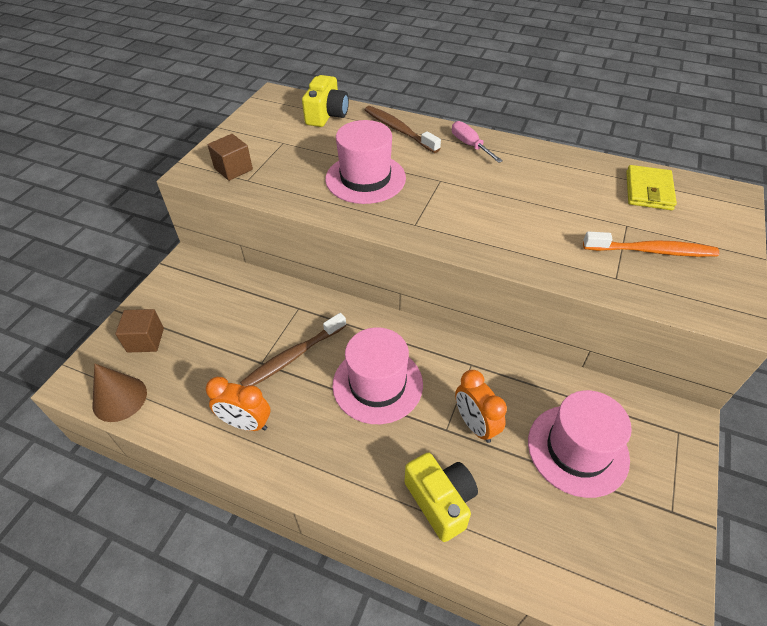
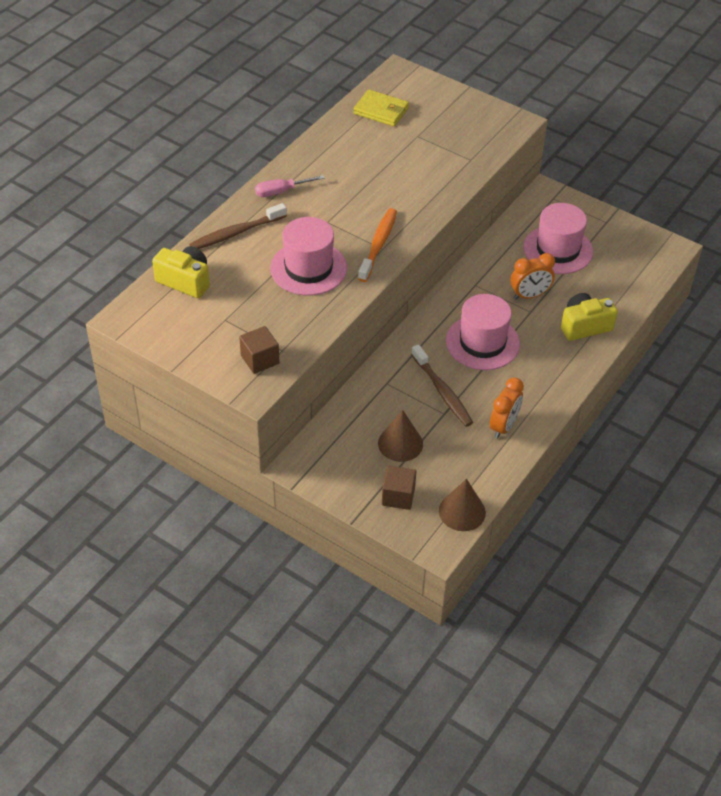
camera: 80 degrees left, 0 degrees up
orange toothbrush [583,231,719,257] -> orange toothbrush moved to [358,208,397,282]
none -> brown cone [378,410,423,462]

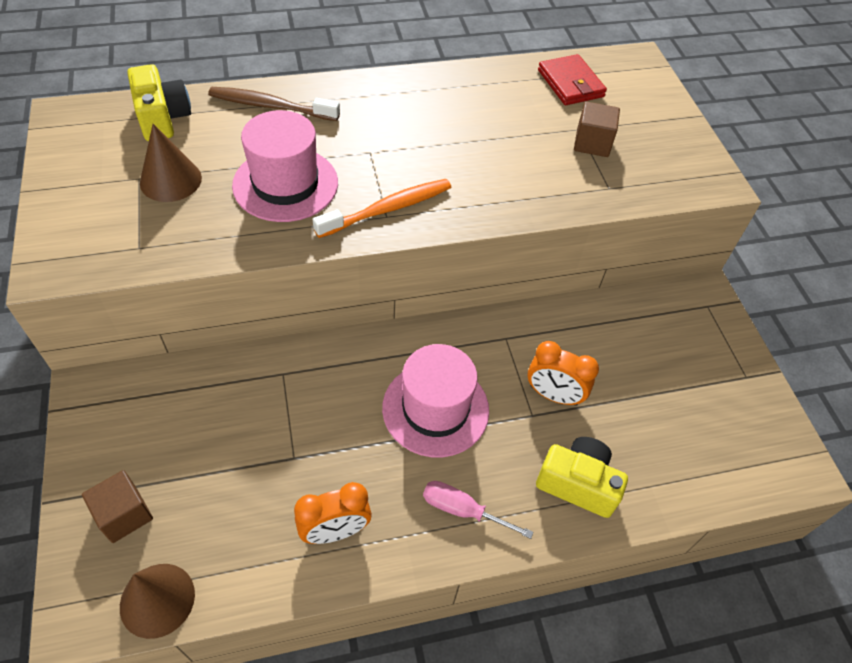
camera: 40 degrees right, 5 degrees up
brown cube [239,326,280,374] -> brown cube moved to [574,101,620,157]
pink screwdriver [255,175,324,197] -> pink screwdriver moved to [423,481,534,539]
yellow wallet [353,89,409,126] -> red wallet [538,54,607,105]
brown cone [378,410,423,462] -> brown cone moved to [140,124,202,202]
brown toothbrush [411,344,473,427] -> none
pink hat [523,203,593,274] -> none

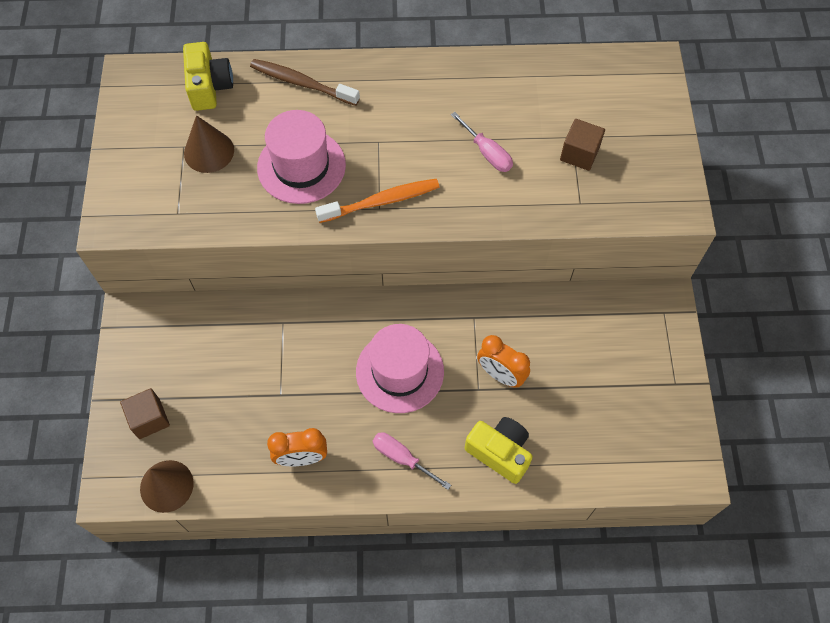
camera: 15 degrees right, 10 degrees up
red wallet [538,54,607,105] -> none
none -> pink screwdriver [451,112,513,172]

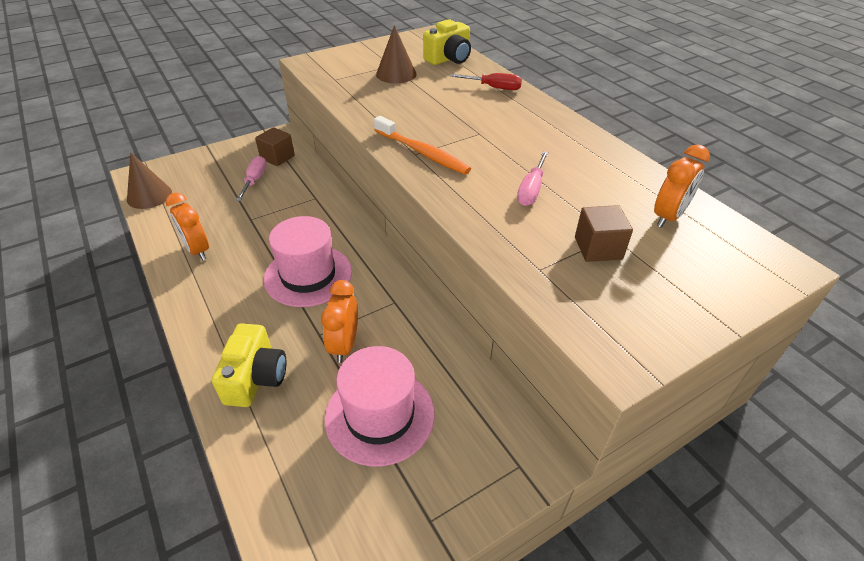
camera: 60 degrees right, 20 degrees down
brown cube [120,388,170,439] -> brown cube moved to [255,127,295,166]
brown toothbrush [250,59,360,106] -> red screwdriver [450,73,522,90]
pink hat [257,110,346,204] -> pink hat moved to [324,346,435,466]
pink screwdriver [373,432,451,490] -> pink screwdriver moved to [236,156,267,201]
none -> orange clock [654,145,710,228]

